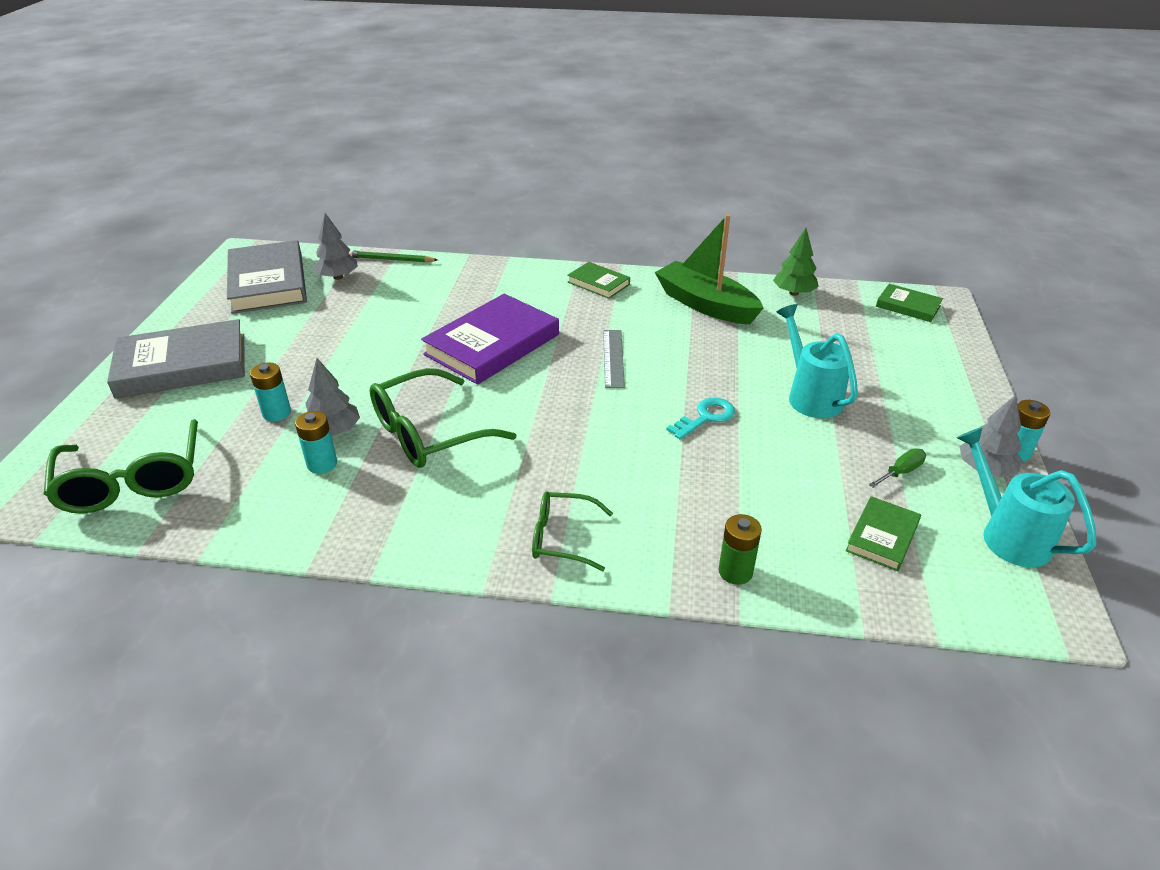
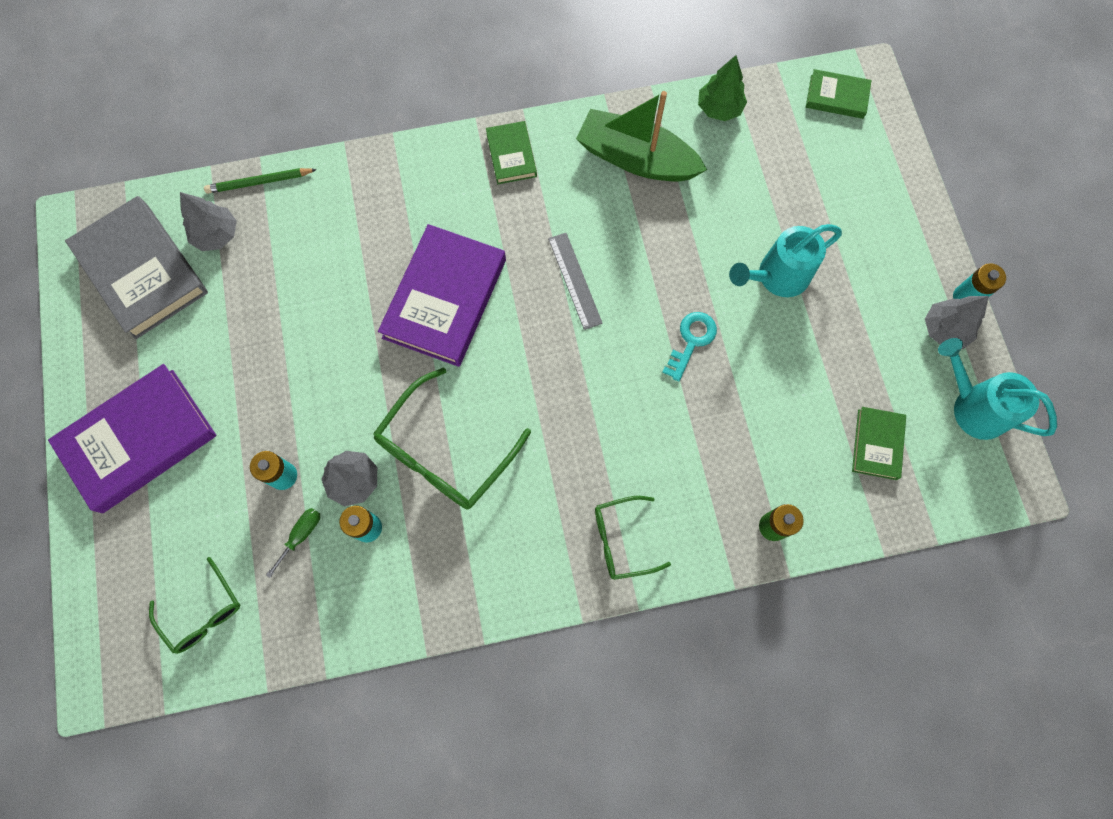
camera: 20 degrees left, 35 degrees up
green glasses [43,419,198,514] -> green glasses [149,557,240,654], size x0.59
grey book [107,319,245,398] -> purple book [48,364,217,513]
green book [567,262,630,299] -> green book turned 60 degrees clockwise [486,121,537,184]
turquoise watering can [777,304,858,418] -> turquoise watering can turned 75 degrees counterclockwise [729,224,842,297]
green screwdriver [869,448,926,488] -> green screwdriver moved to [266,508,320,578]

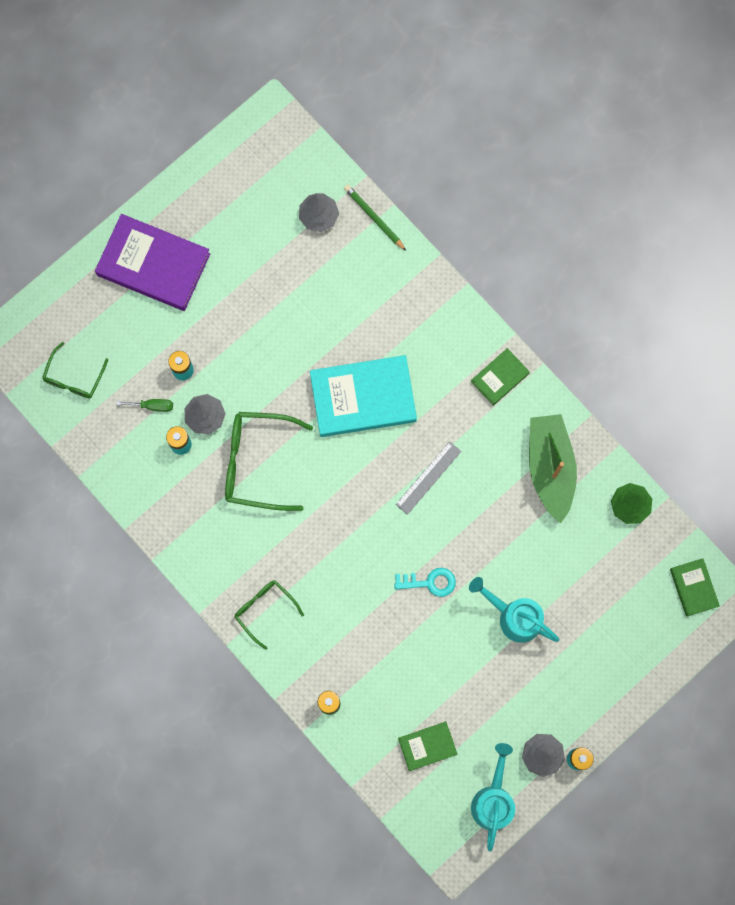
camera: 60 degrees right, 5 degrees up
grey book [65,196,208,340] -> none
purple book [378,224,506,367] -> turquoise book [310,355,417,437]

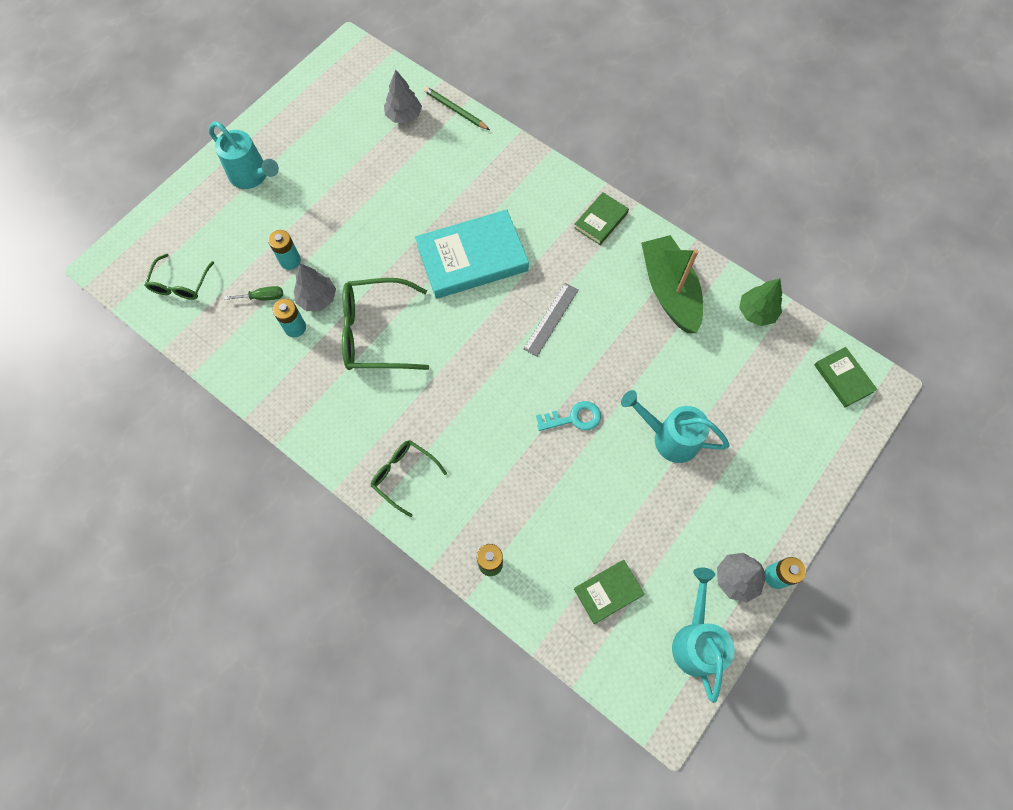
camera: 10 degrees left, 10 degrees down
purple book [95,214,210,311] -> turquoise watering can [209,122,279,189]

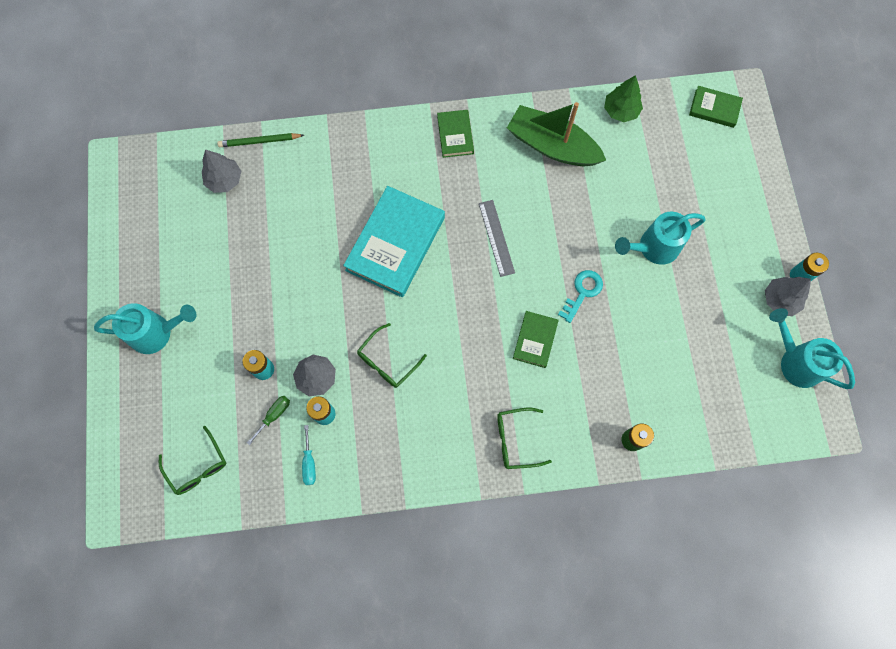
camera: 45 degrees left, 5 degrees up
green glasses [342,278,429,370] -> green glasses [357,323,427,388], size x0.59
green book [574,560,645,624] -> green book moved to [513,311,559,368]
none -> turquoise screwdriver [302,425,316,485]

